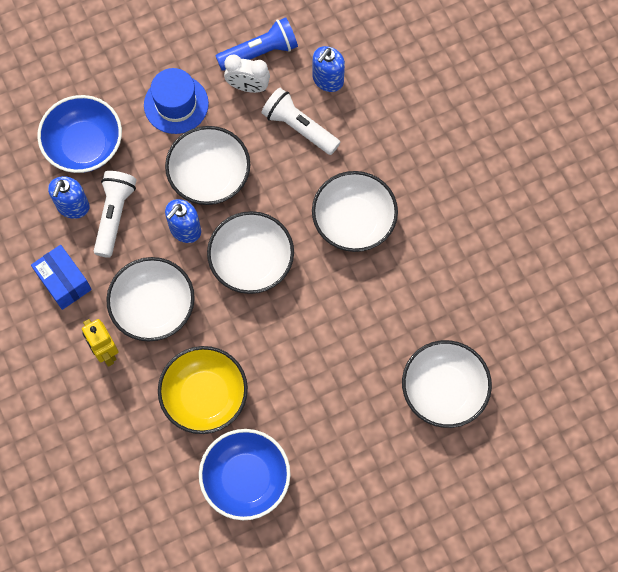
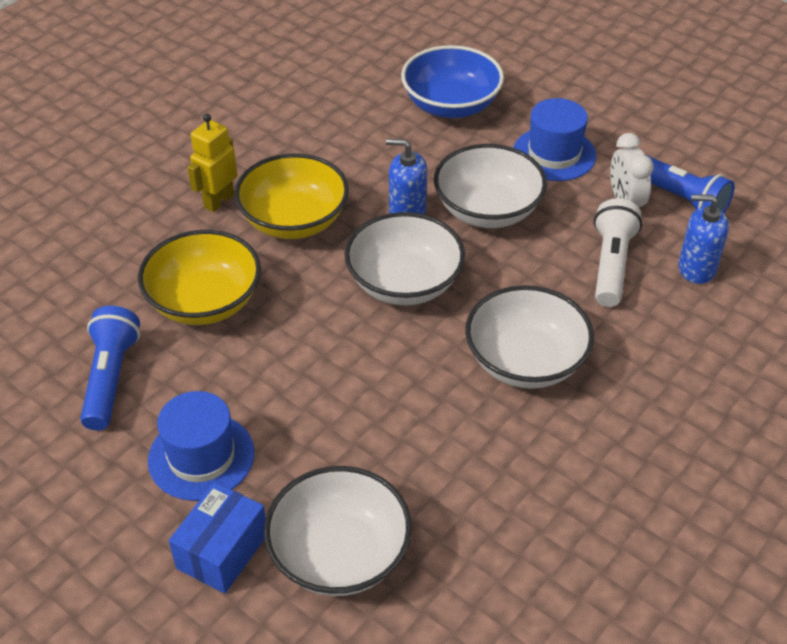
camera: 65 degrees right, 25 degrees down
blue box [31,245,92,310] -> blue box moved to [169,482,266,593]
blue soap dispenser [48,176,90,219] -> none
white flashlight [94,171,136,258] -> none
white bowl [106,257,195,341] -> yellow bowl [234,153,349,239]
blue bowl [199,429,291,520] -> blue flashlight [80,306,140,430]
none -> blue hat [148,391,255,501]

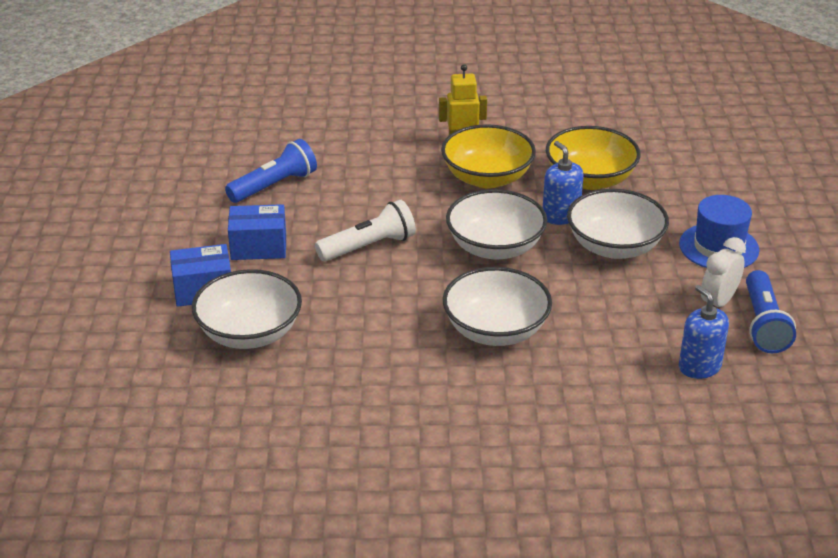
camera: 50 degrees right, 10 degrees down
yellow bowl [138,230,261,325] -> yellow bowl moved to [546,126,641,190]
blue hat [148,391,255,501] -> blue box [228,204,286,260]
blue bowl [401,45,504,118] -> none
white flashlight [594,198,642,307] -> white flashlight moved to [315,200,416,261]

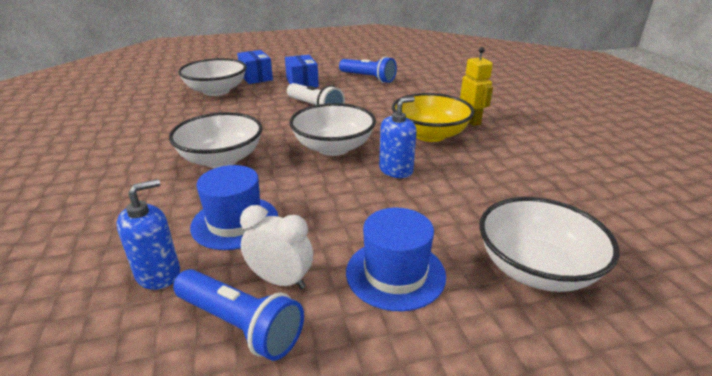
camera: 75 degrees right, 5 degrees down
yellow bowl [546,126,641,190] -> none
white bowl [567,189,669,259] -> white bowl moved to [479,197,619,292]
blue flashlight [746,270,796,353] -> blue flashlight turned 135 degrees counterclockwise [173,269,304,361]
none -> blue hat [190,165,278,250]

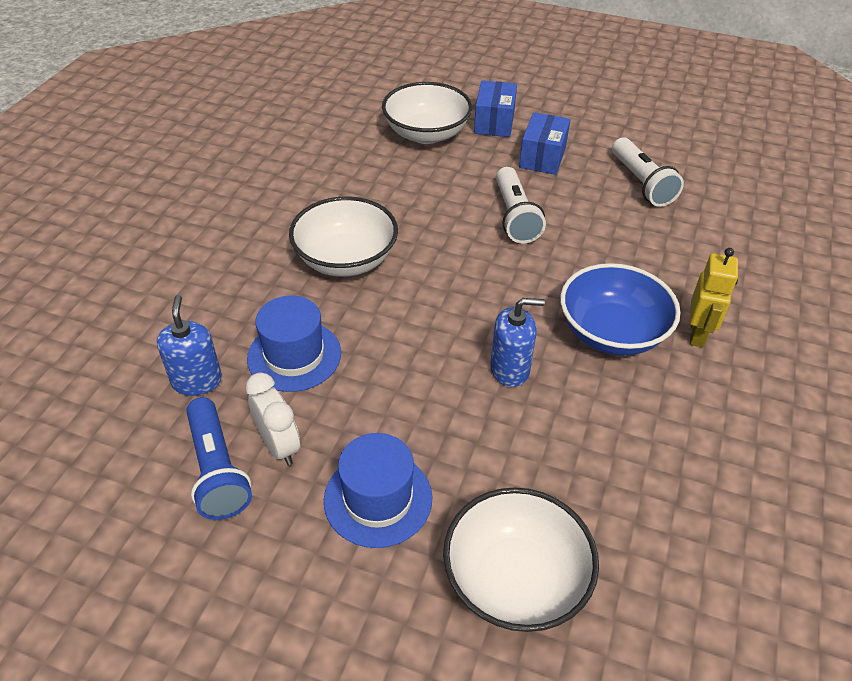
camera: 35 degrees right, 15 degrees up
blue soap dispenser [116,179,180,290] -> blue soap dispenser turned 90 degrees counterclockwise [157,295,222,396]
white bowl [289,103,376,156] -> none
blue flashlight [339,56,397,83] -> white flashlight [612,137,684,207]
yellow bowl [392,93,474,142] -> blue bowl [560,263,681,356]

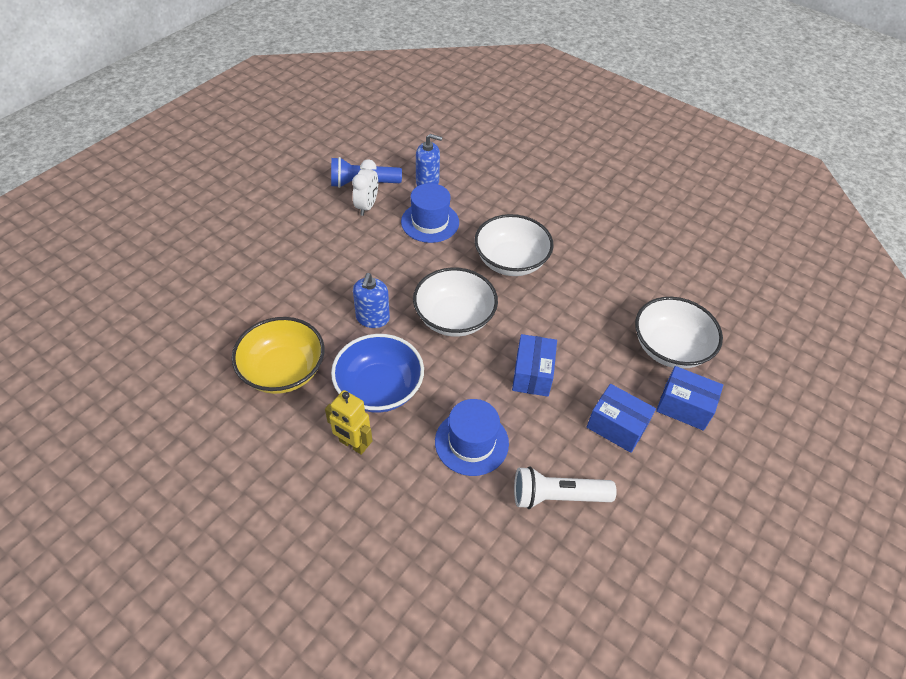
camera: 105 degrees right, 5 degrees up
white clock [246,373,300,465] -> white clock turned 60 degrees counterclockwise [352,159,378,216]
blue hat [324,433,432,548] -> blue hat moved to [435,399,509,476]
white bowl [443,487,599,632] -> white bowl moved to [413,267,498,337]
white flashlight [496,167,546,243] -> blue box [512,334,557,397]
none -> yellow bowl [232,317,325,394]

